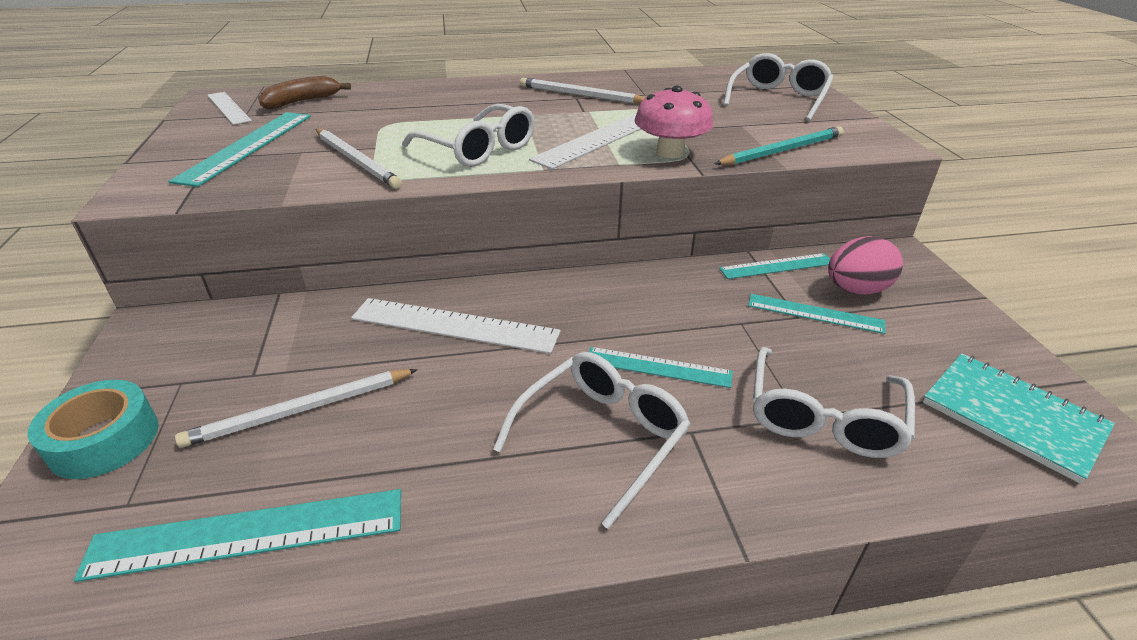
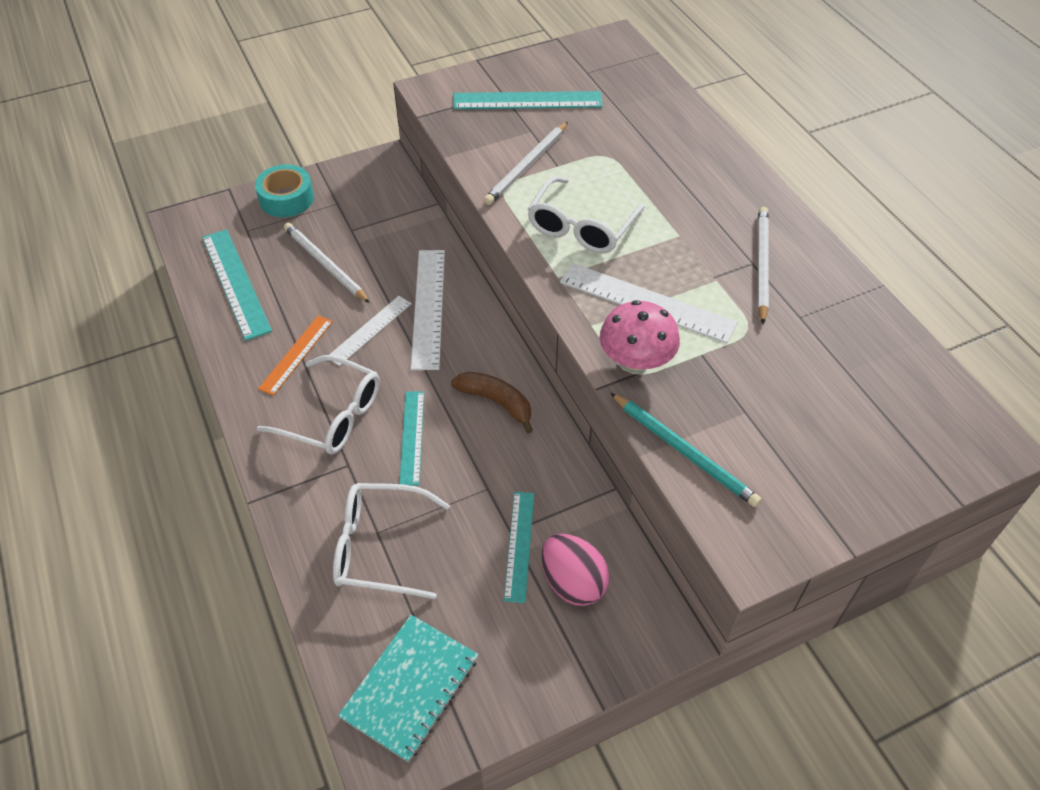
camera: 75 degrees right, 15 degrees up
white ruler [207,92,252,125] -> white ruler moved to [329,296,411,366]
brown banana [258,76,351,109] -> brown banana moved to [451,372,533,433]
turquoise ruler [719,253,830,279] -> none
white glasses [723,53,834,121] -> none
none -> orange ruler [258,316,333,396]

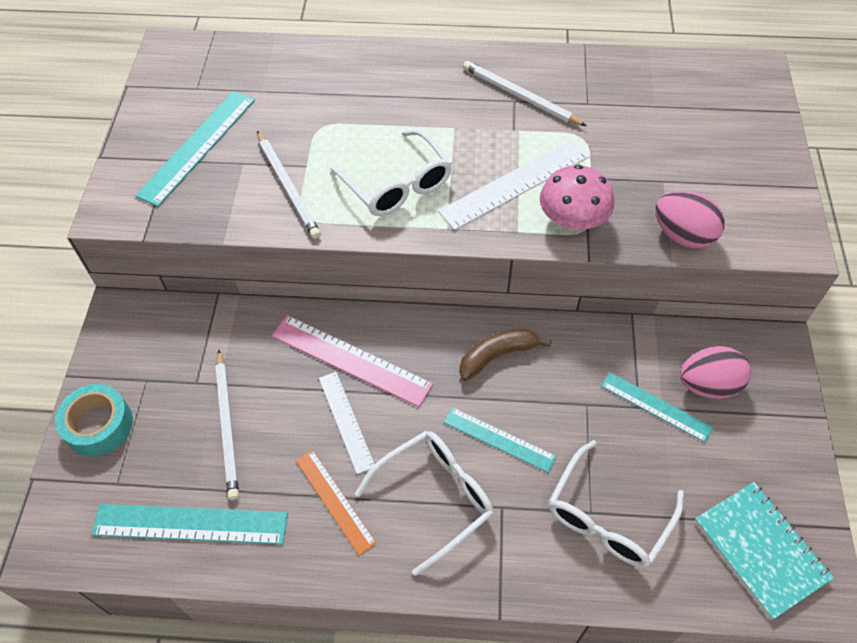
camera: 60 degrees left, 5 degrees up
white pencil [284,223,370,303] -> white pencil turned 90 degrees counterclockwise [215,350,239,500]
white ruler [411,250,445,370] -> pink ruler [272,315,433,407]
turquoise pencil [611,393,762,507] -> pink egg [655,191,725,248]

